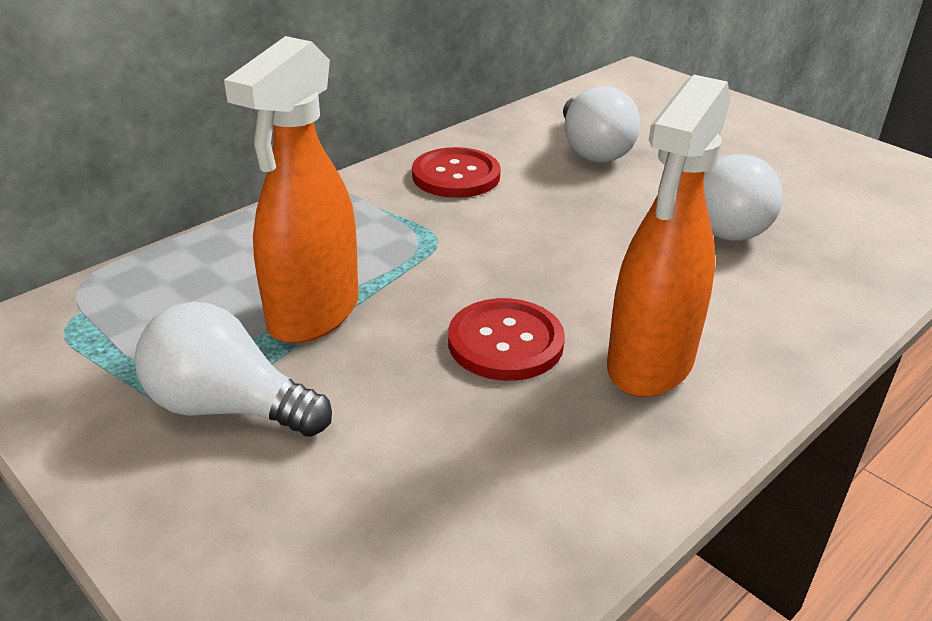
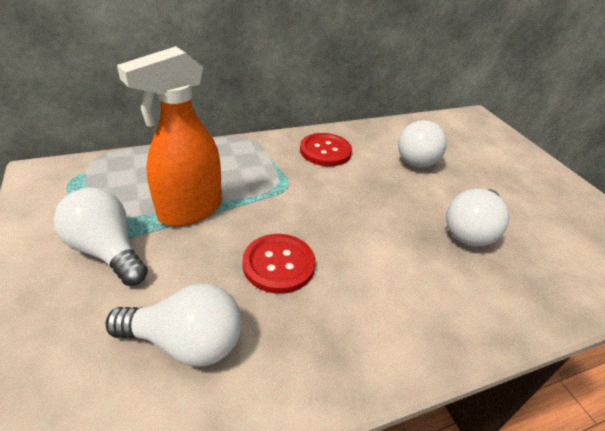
camera: 20 degrees right, 5 degrees up
orange spray bottle [607,75,731,397] -> none
none -> white light bulb [106,283,242,367]

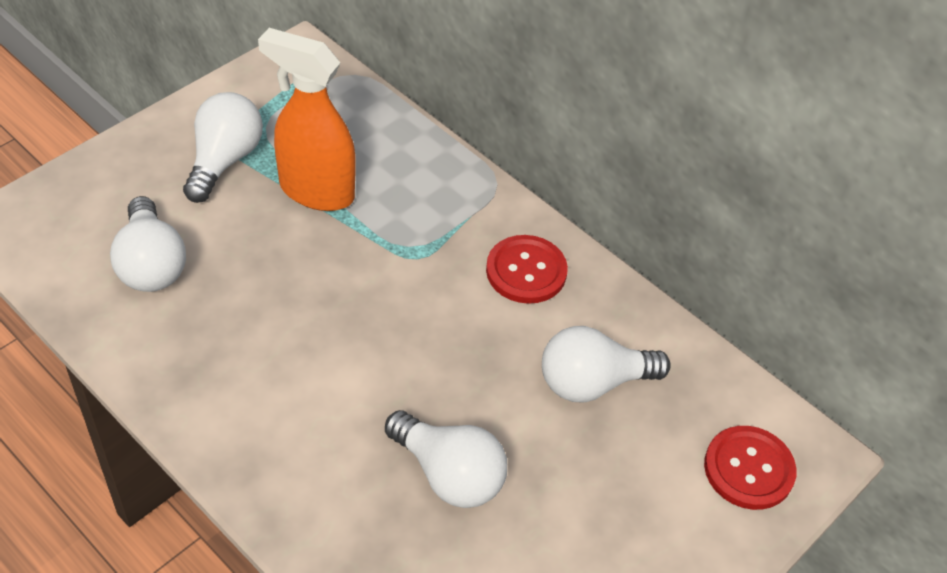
camera: 65 degrees right, 10 degrees up
red button [243,234,316,294] -> red button moved to [704,426,796,510]
white light bulb [446,189,509,247] -> white light bulb turned 150 degrees counterclockwise [385,410,507,508]

